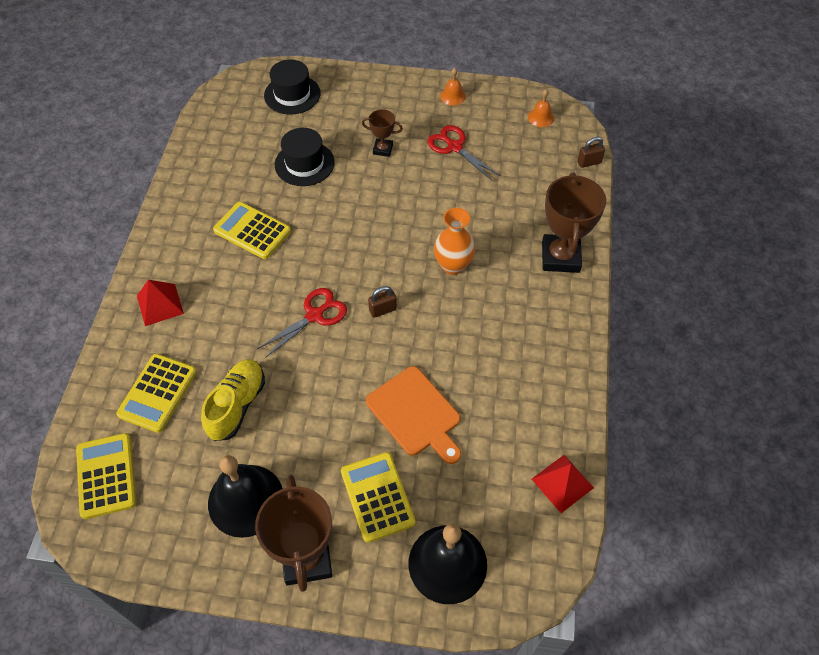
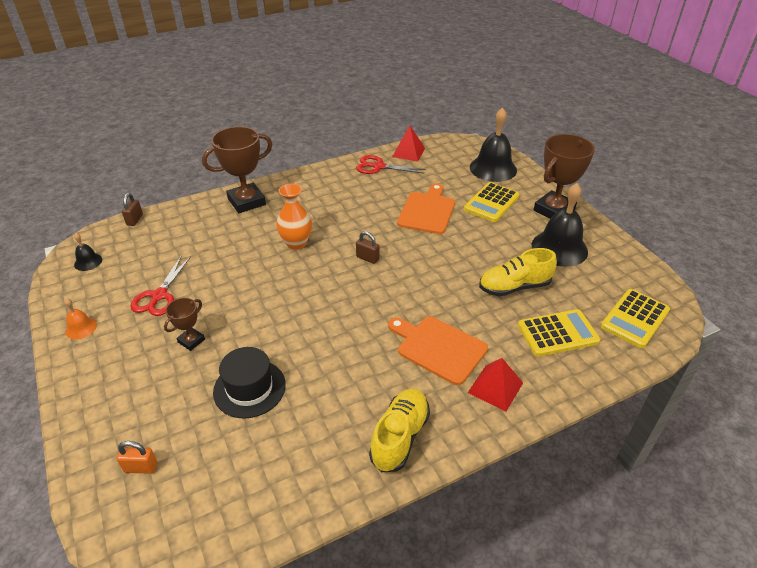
camera: 125 degrees left, 15 degrees down
yellow calculator [213,202,291,259] -> none
red scissors [257,288,347,358] -> red scissors moved to [356,155,426,174]
black hat [264,59,321,114] -> orange padlock [116,441,157,474]
brown trophy [362,109,403,157] -> brown trophy turned 60 degrees clockwise [164,298,205,351]
orange bell [528,89,554,127] -> black bell [74,233,102,271]
brown padlock [577,137,605,168] -> brown padlock turned 60 degrees clockwise [122,193,143,226]
none -> yellow shoe [369,388,430,472]
none -> orange cutting board [388,316,488,385]

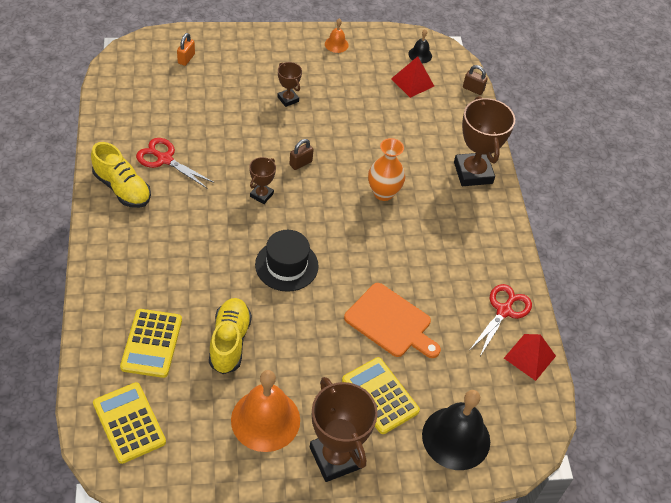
camera: 105 degrees right, 10 degrees up
red scissors [131,256,191,316] -> red scissors moved to [136,138,214,188]
black hat [213,347,286,419] -> black hat moved to [255,230,319,292]
brown padlock [356,231,379,264] -> brown padlock moved to [289,139,314,170]
orange cutting board [388,316,488,385] -> none
red pyramid [468,358,523,412] -> red pyramid moved to [391,56,434,98]
black bell [532,183,588,267] -> orange bell [231,370,300,452]
none -> brown trophy [249,157,276,204]

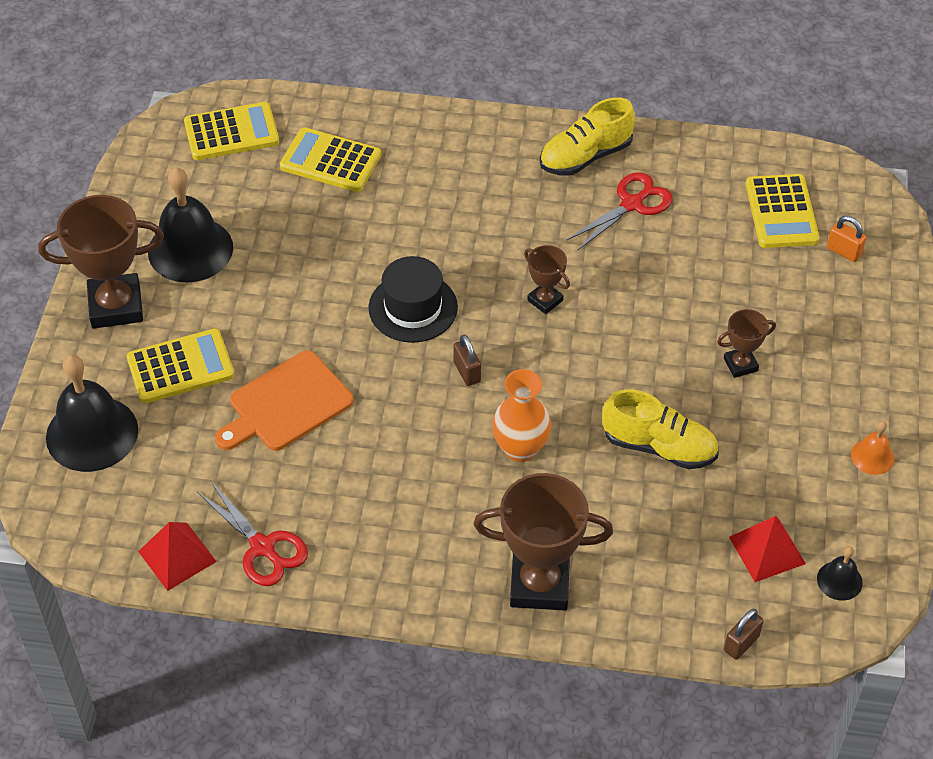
camera: 110 degrees right, 0 degrees up
yellow shoe [209,298,252,374] -> yellow shoe moved to [602,389,719,469]
orange bell [231,370,300,452] -> black bell [148,167,233,283]
brown padlock [289,139,314,170] -> brown padlock moved to [453,335,481,386]
none -> yellow calculator [746,174,820,248]

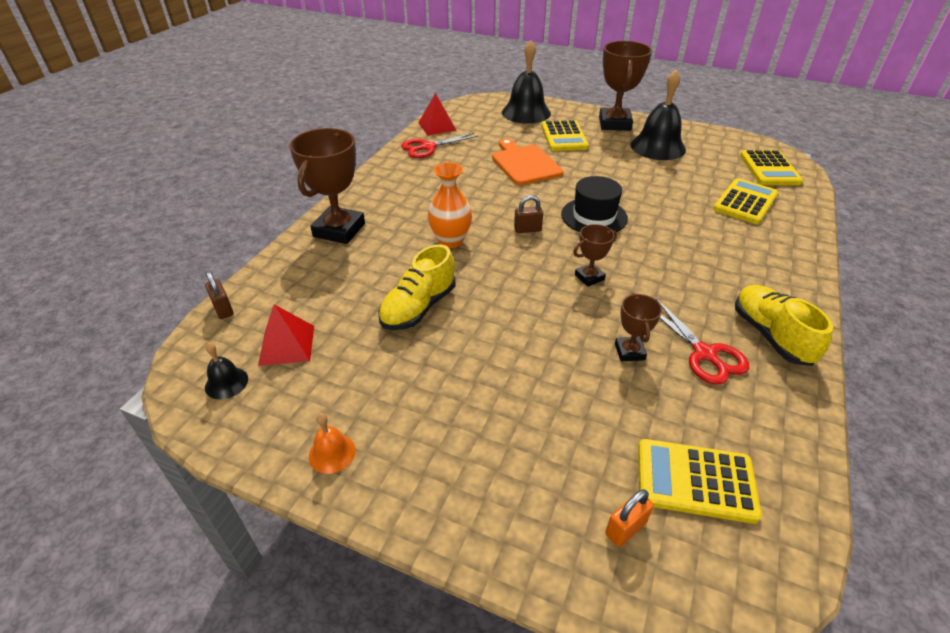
camera: 105 degrees right, 10 degrees down
brown trophy [717,309,776,378] -> brown trophy moved to [615,293,662,361]

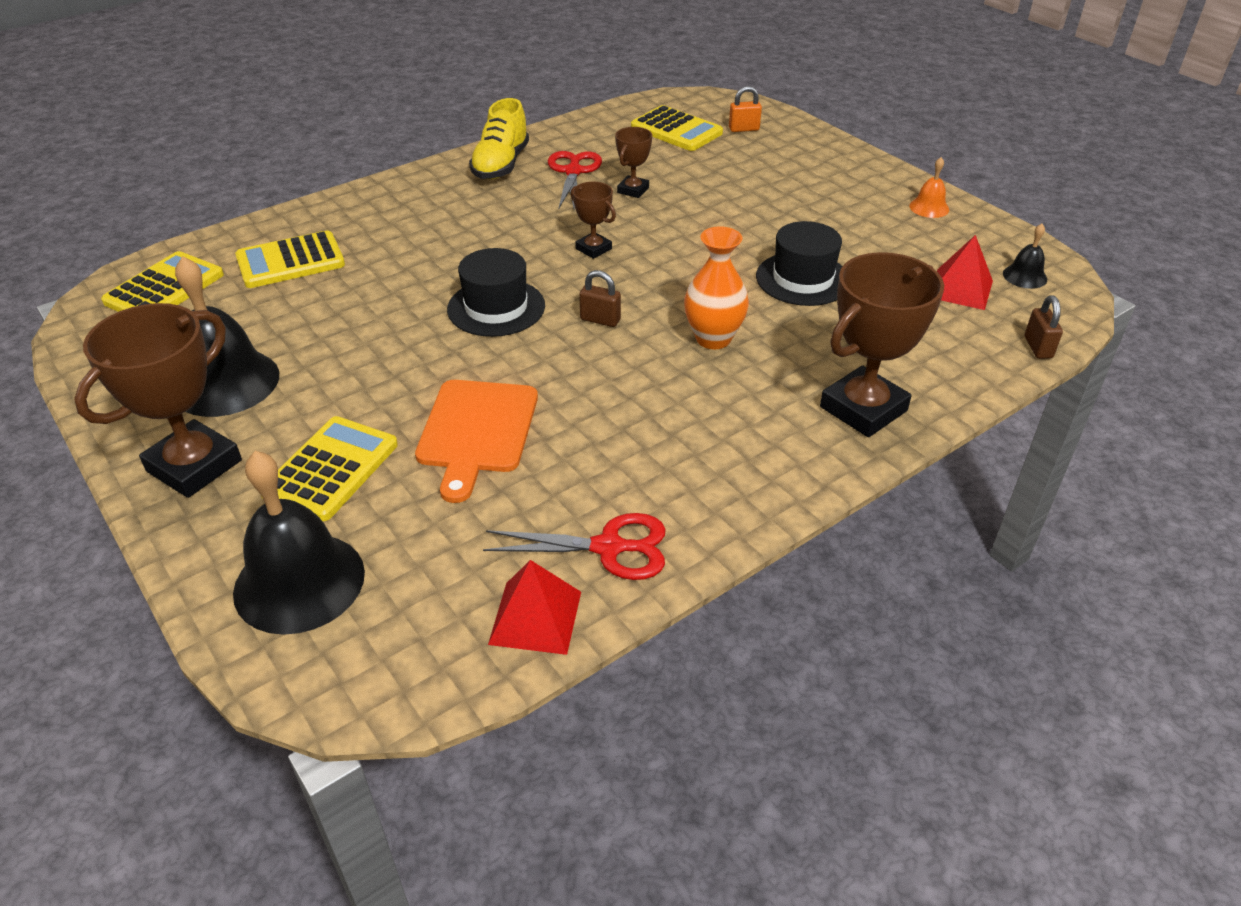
camera: 150 degrees left, 0 degrees up
yellow shoe [378,244,456,330] -> black hat [756,221,843,306]
brown trophy [573,224,617,287] -> brown trophy turned 45 degrees clockwise [571,182,616,259]

